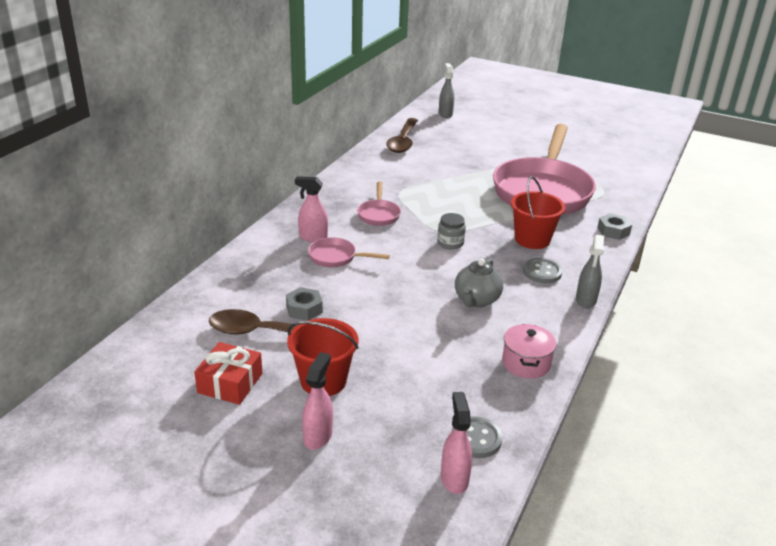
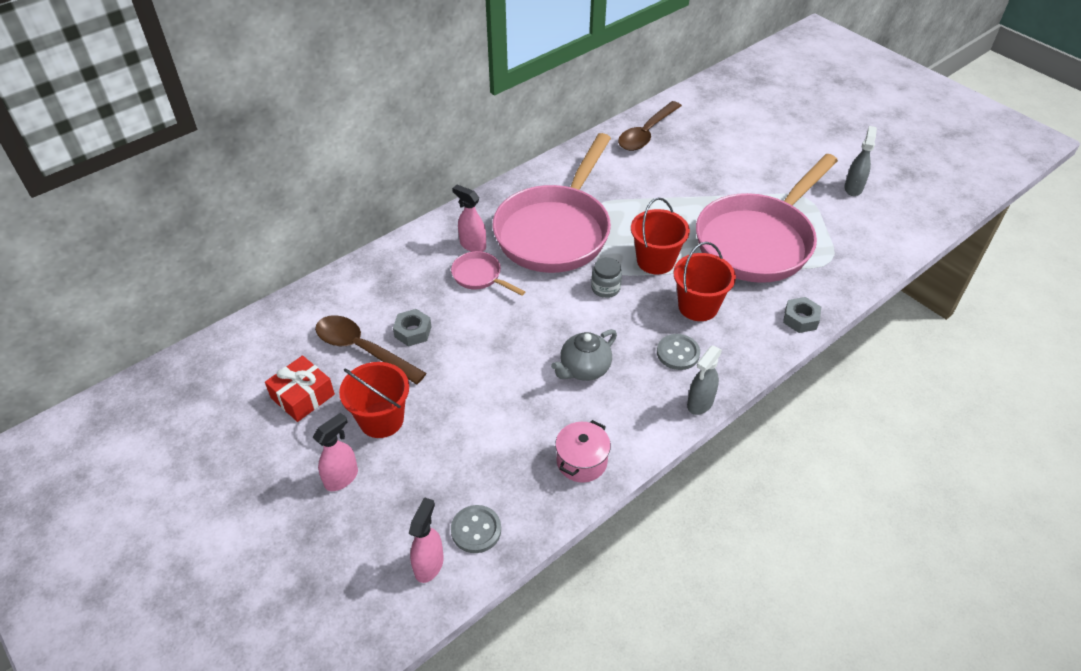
camera: 25 degrees right, 15 degrees up
pink pan [357,182,401,226] -> pink pan [493,133,611,273], size x2.45
grey spray bottle [439,63,454,118] -> grey spray bottle moved to [844,126,877,196]
none -> red bucket [631,197,690,275]

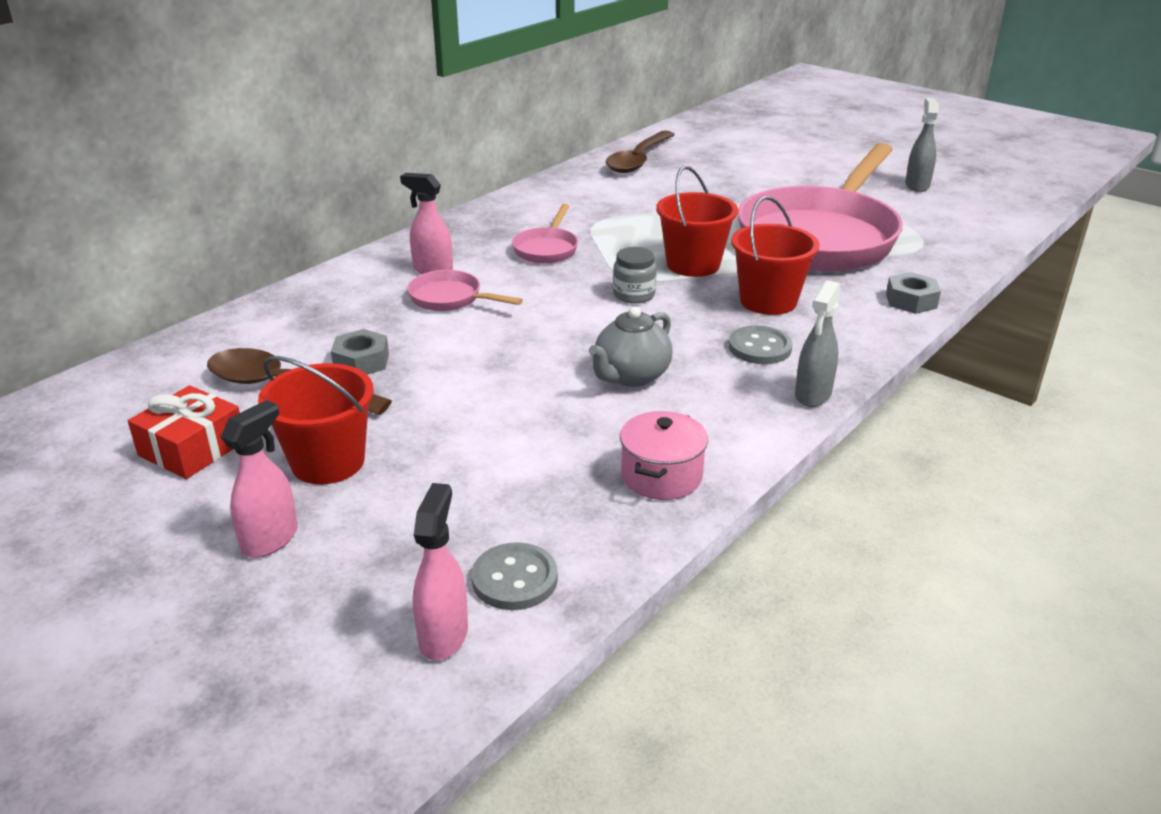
camera: 10 degrees left, 15 degrees down
pink pan [493,133,611,273] -> pink pan [512,204,578,264], size x0.41

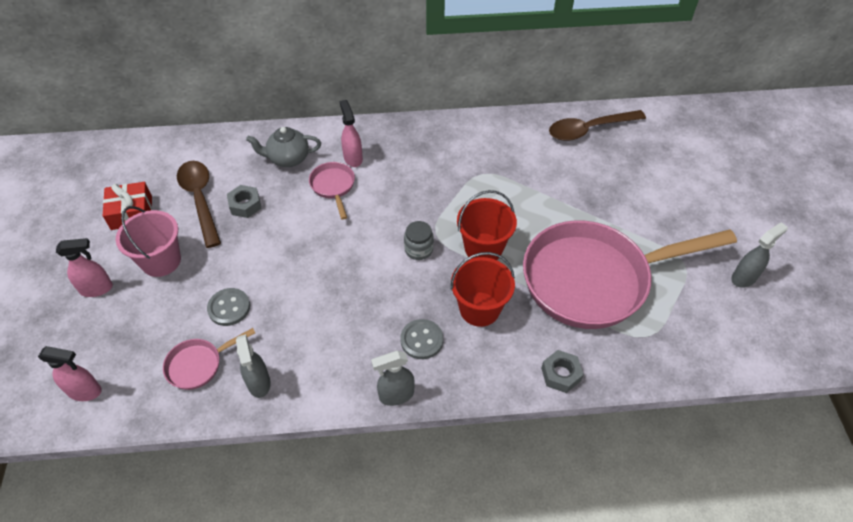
camera: 45 degrees right, 20 degrees up
red bucket [258,356,374,484] -> pink bucket [116,206,181,277]
pink spray bottle [413,483,468,660] -> pink spray bottle turned 45 degrees clockwise [38,346,102,401]
grey button [472,542,558,610] -> grey button moved to [207,288,250,326]
pink pan [512,204,578,264] -> pink pan moved to [163,328,255,390]
grey teapot [589,306,673,387] -> grey teapot moved to [246,127,321,167]
pink pot [620,411,708,500] -> grey spray bottle [236,334,271,398]

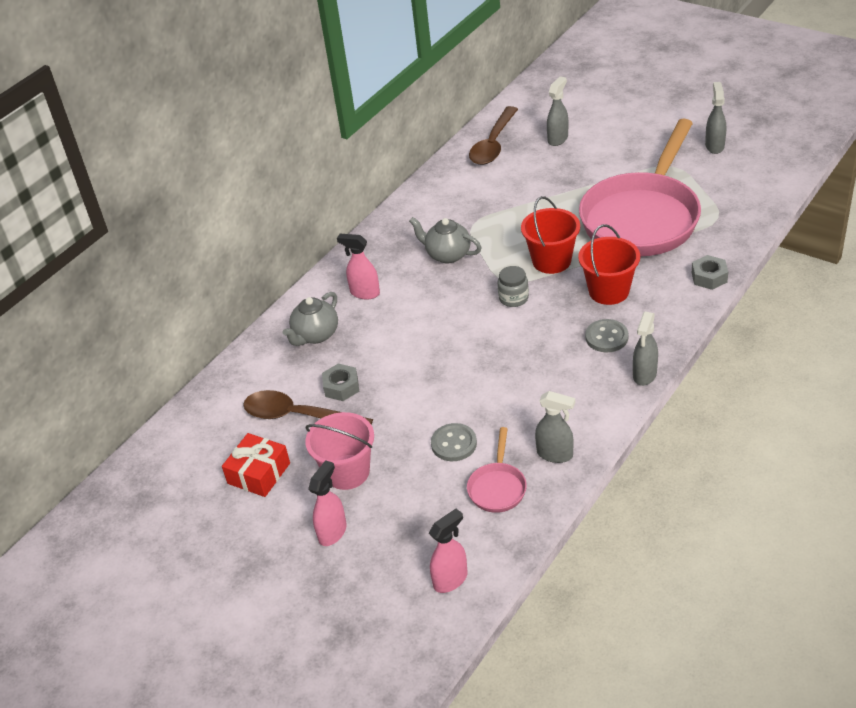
camera: 45 degrees left, 10 degrees down
pink pan [309,162,355,220] -> none
none -> grey teapot [409,217,482,263]
none -> grey spray bottle [547,76,568,146]

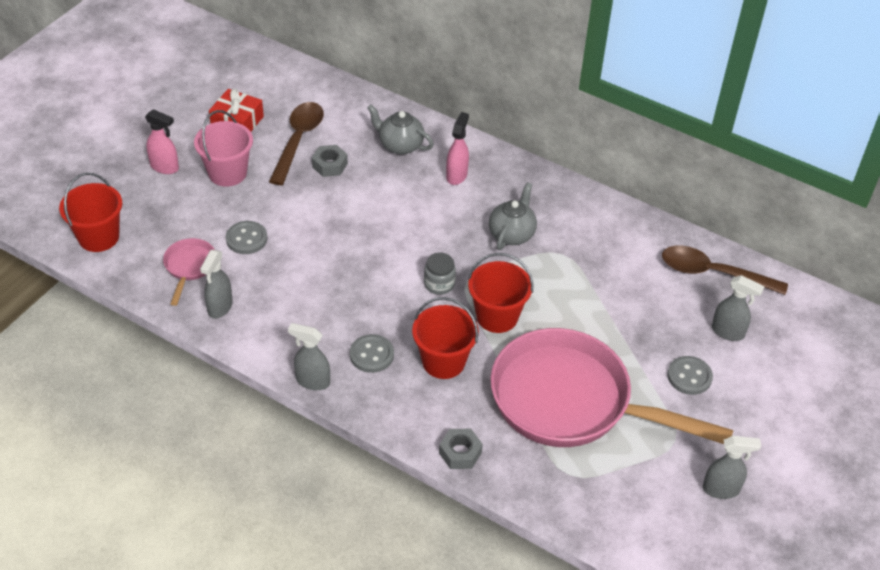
camera: 80 degrees right, 5 degrees up
pink spray bottle [429,509,467,593] -> red bucket [59,173,122,252]
pink pan [467,427,527,513] -> pink pan turned 90 degrees clockwise [163,238,215,306]
none -> grey button [667,356,713,395]

